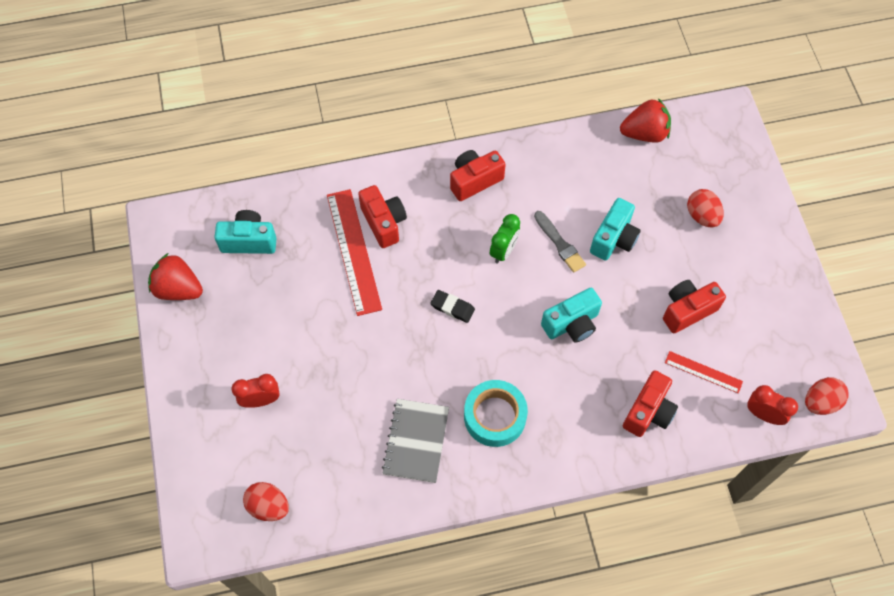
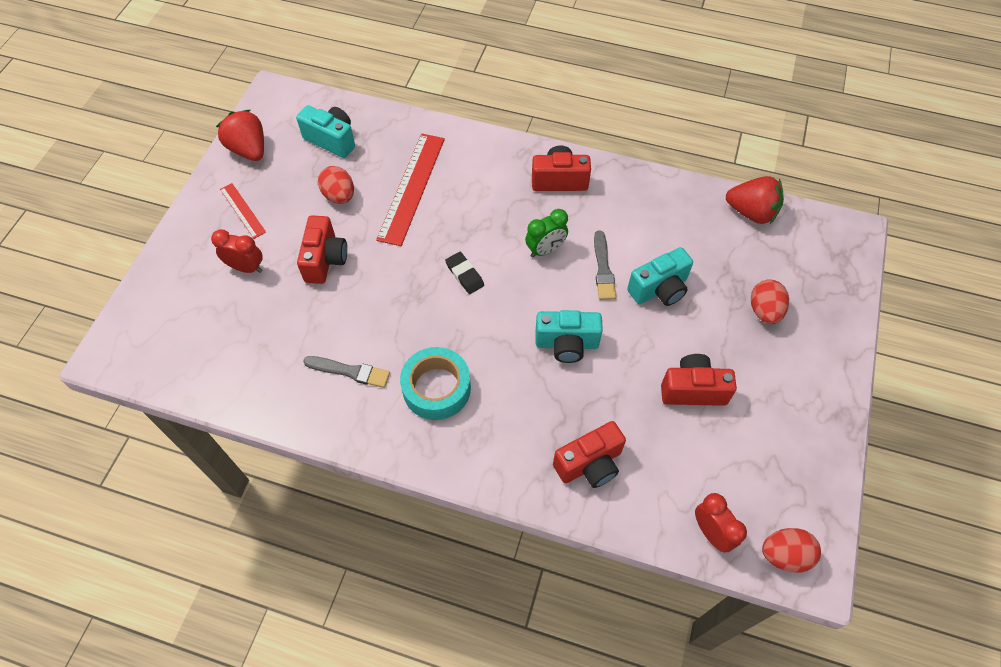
camera: 30 degrees right, 5 degrees down
red egg [243,482,289,521] -> red egg moved to [318,166,354,204]
red camera [358,185,407,248] -> red camera moved to [297,215,347,284]
grey notebook [382,399,449,483] -> grey brush [303,356,390,388]
red ruler [665,351,743,394] -> red ruler moved to [220,183,266,239]

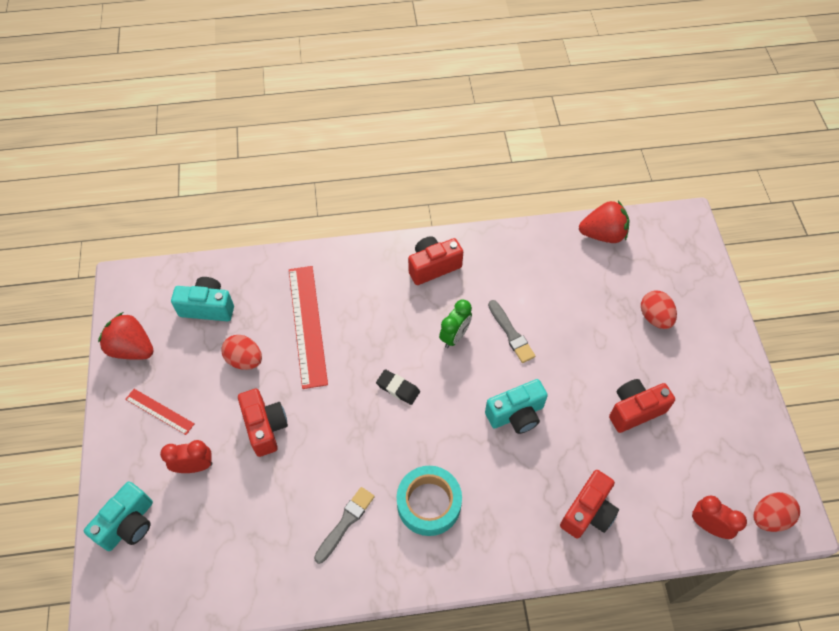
camera: 25 degrees left, 0 degrees up
grey brush [303,356,390,388] -> grey brush turned 45 degrees counterclockwise [314,487,375,564]
turquoise camera [627,247,693,306] -> turquoise camera moved to [84,482,153,551]

